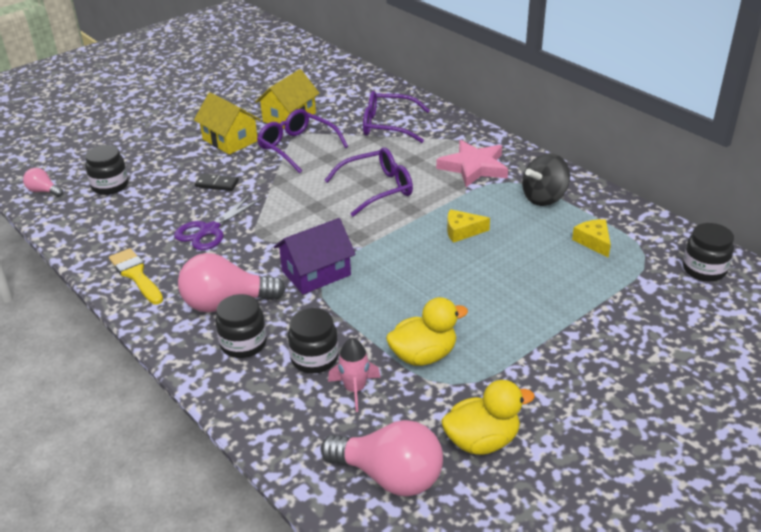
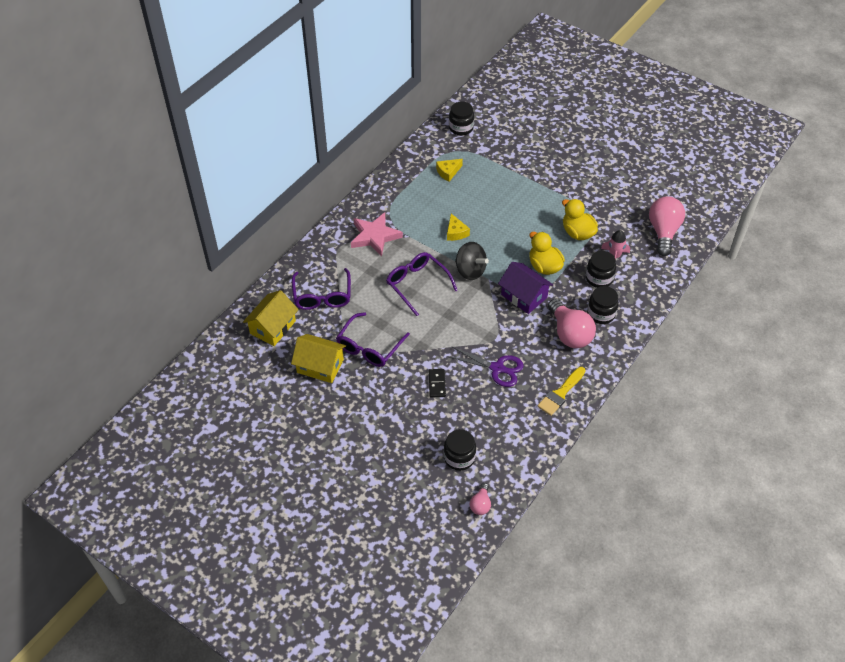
camera: 105 degrees left, 15 degrees up
yellow house [194,92,261,155] -> yellow house moved to [243,290,299,346]
yellow duck [441,380,535,455] -> yellow duck moved to [529,232,565,275]
black spinning top [522,153,570,206] -> black spinning top moved to [455,242,489,280]

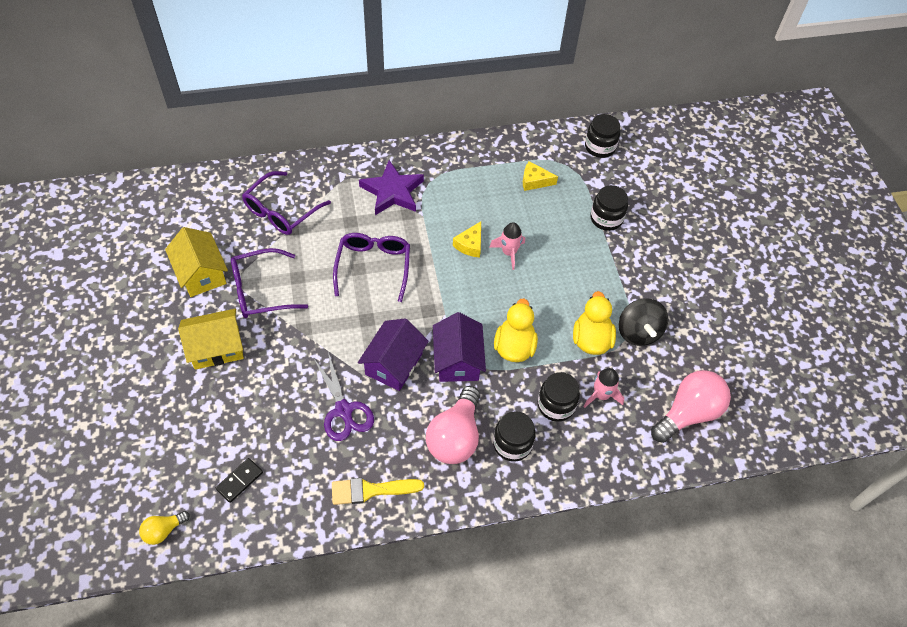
camera: 40 degrees right, 5 degrees up
yellow house [243,290,299,346] -> yellow house moved to [178,309,244,370]
pink star [351,212,403,257] -> purple star [359,160,424,215]
black domino [429,369,446,397] -> black domino moved to [216,458,263,503]
black jar [444,429,476,471] -> black jar moved to [590,185,628,231]
black spinning top [455,242,489,280] -> black spinning top moved to [619,299,668,346]
pink light bulb [470,483,491,515] -> yellow light bulb [139,511,190,545]
none -> purple house [358,318,429,391]
none -> pink rocket [490,222,525,270]

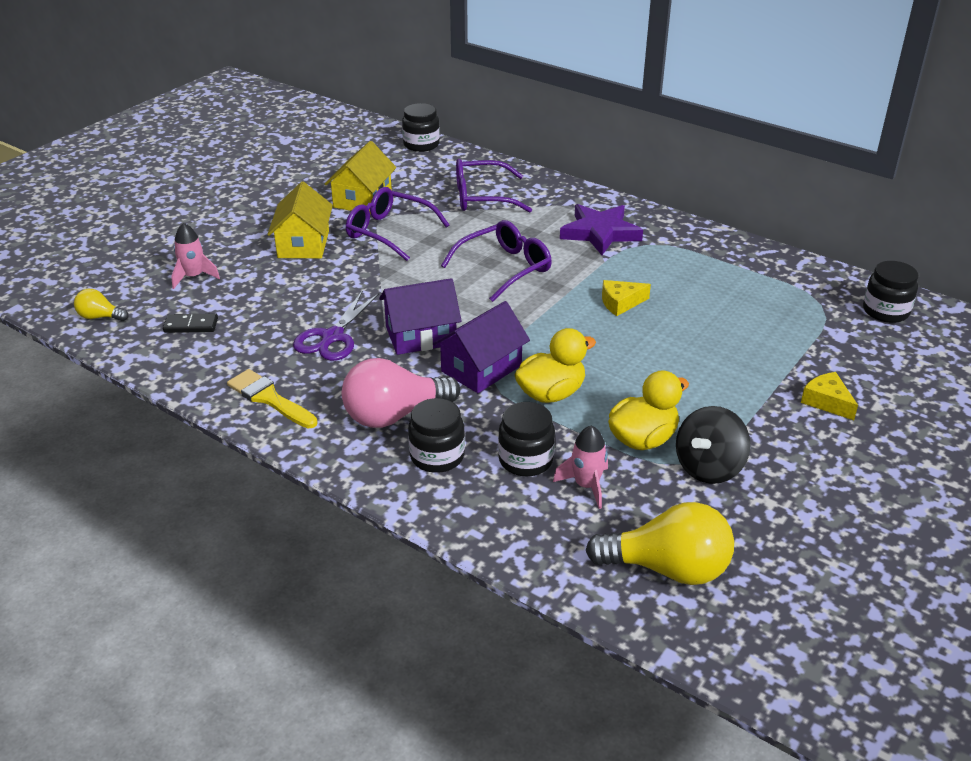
camera: 50 degrees right, 20 degrees down
yellow house [178,309,244,370] -> yellow house turned 60 degrees clockwise [267,181,333,259]
pink rocket [490,222,525,270] -> pink rocket moved to [171,223,220,289]
yellow cheese [523,161,558,191] -> yellow cheese moved to [801,372,858,420]
black jar [590,185,628,231] -> black jar moved to [402,103,440,152]
pink light bulb [651,370,731,443] -> yellow light bulb [586,502,734,585]

